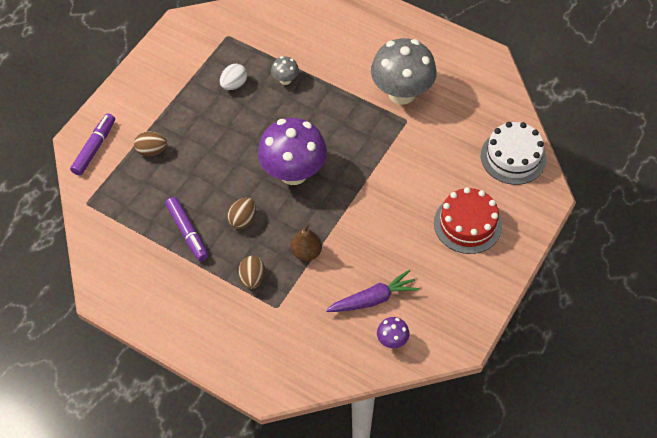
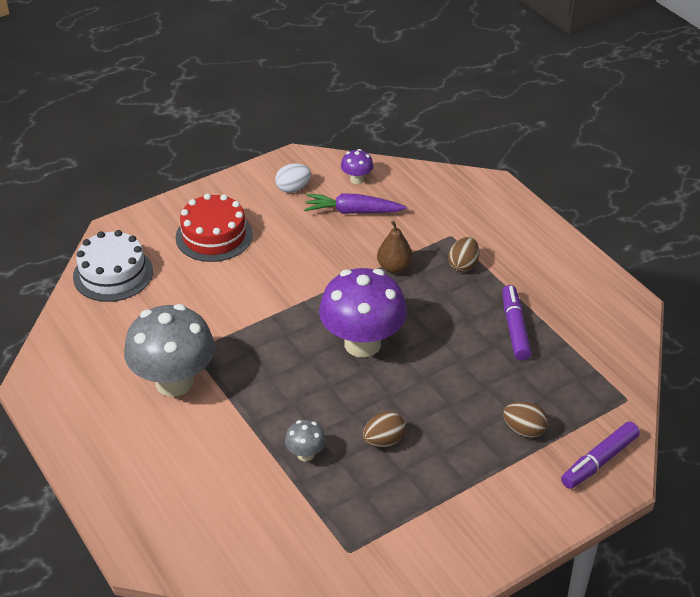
camera: 155 degrees left, 15 degrees down
white egg [220,64,247,90] -> white egg moved to [275,163,311,193]
brown egg [227,197,256,229] -> brown egg moved to [363,411,406,447]

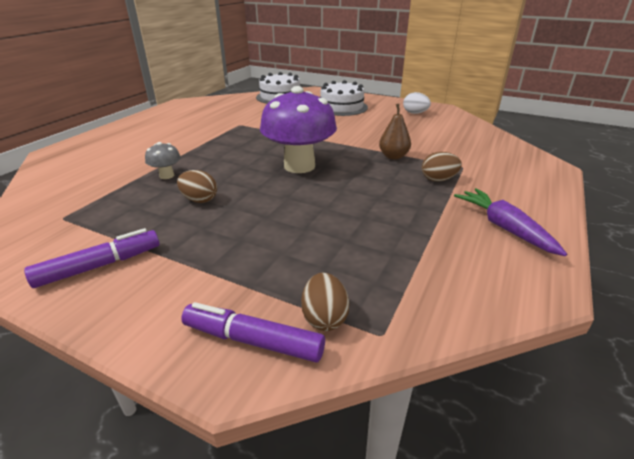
camera: 60 degrees right, 10 degrees down
grey mushroom [124,304,215,397] -> none
red cake [176,193,253,262] -> white cake [320,80,368,116]
purple carrot [304,193,407,214] -> purple carrot moved to [454,188,567,256]
purple mushroom [341,149,374,184] -> none
purple marker [502,285,531,360] -> purple marker moved to [24,228,160,288]
brown egg [503,402,548,438] -> brown egg moved to [301,273,350,331]

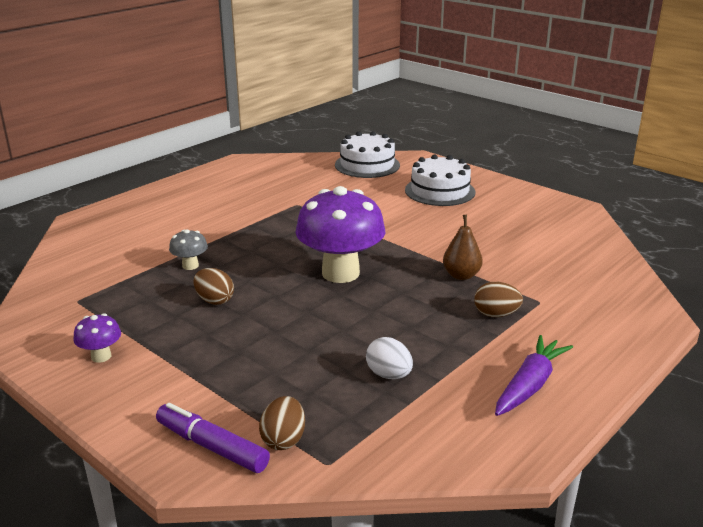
camera: 15 degrees right, 5 degrees down
purple marker [24,228,160,288] -> purple mushroom [73,313,121,363]
white egg [403,92,431,114] -> white egg moved to [366,337,413,379]
purple carrot [454,188,567,256] -> purple carrot turned 45 degrees clockwise [495,335,573,416]

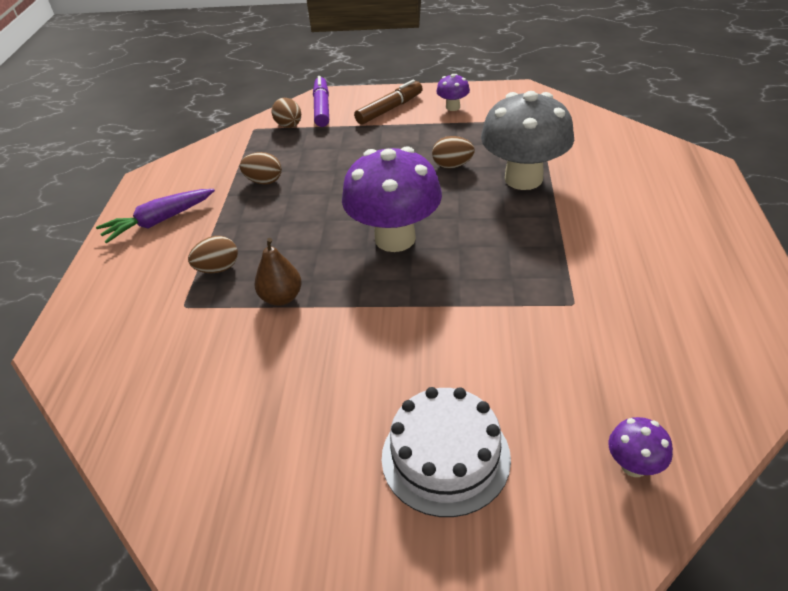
camera: 145 degrees right, 15 degrees up
purple marker [156,403,270,473] -> purple marker turned 90 degrees counterclockwise [313,76,329,127]
grey mushroom [169,229,208,270] -> grey mushroom [481,91,574,190], size x2.28
white cake [335,131,400,178] -> purple mushroom [609,417,673,477]
white egg [366,337,413,379] -> brown egg [240,152,282,185]
purple carrot [495,335,573,416] -> purple carrot turned 60 degrees clockwise [96,189,215,244]
none -> brown marker [354,79,423,125]

